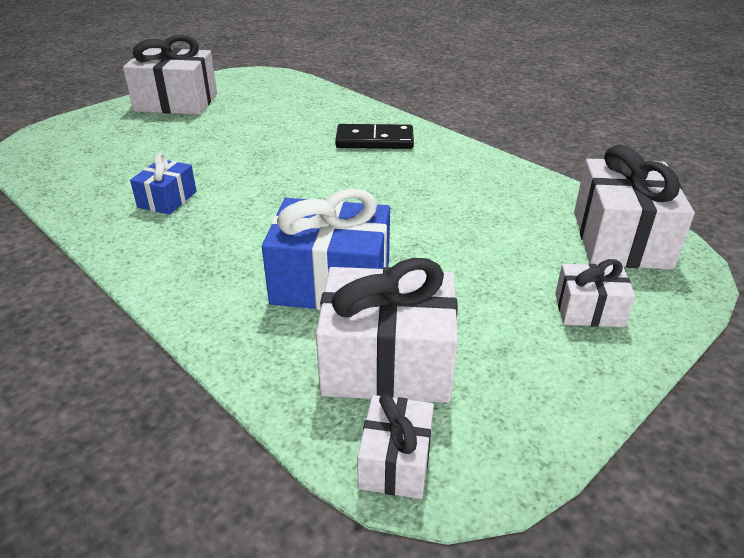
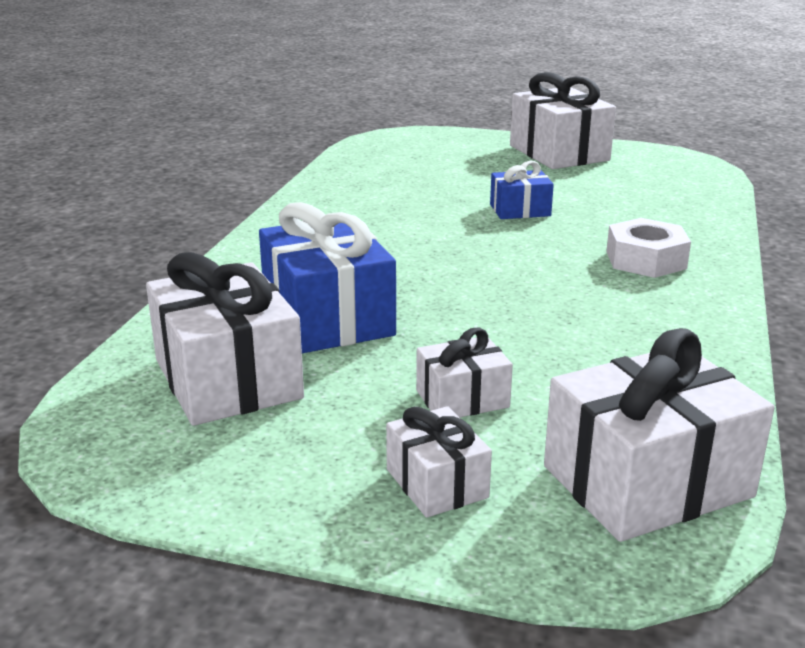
camera: 60 degrees right, 10 degrees down
blue gift [130,153,197,215] -> blue gift moved to [490,161,554,219]
black domino [335,124,414,149] -> white nut [606,218,691,278]
white gift [357,393,434,499] -> white gift moved to [416,327,513,418]

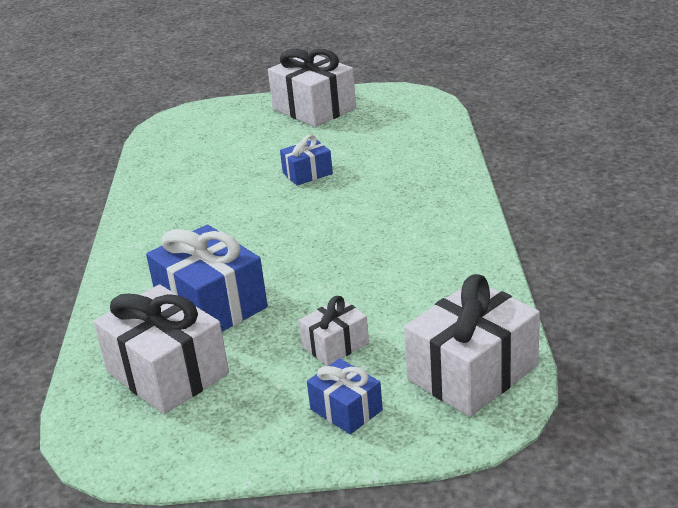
camera: 15 degrees left, 5 degrees up
white gift [386,406,492,518] -> blue gift [307,358,383,434]
white nut [606,218,691,278] -> none

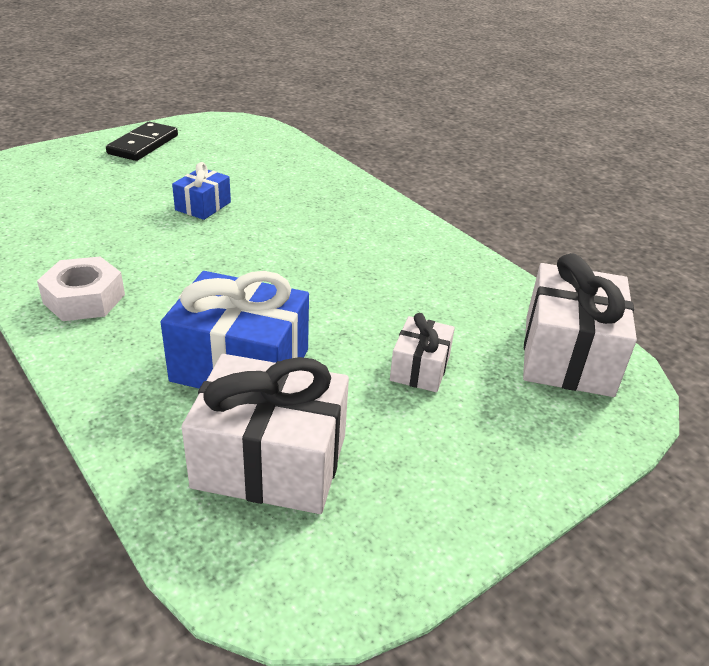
camera: 40 degrees left, 5 degrees up
white gift [268,49,356,127] -> black domino [106,122,178,161]
blue gift [307,358,383,434] -> none
none -> white nut [37,257,125,321]

